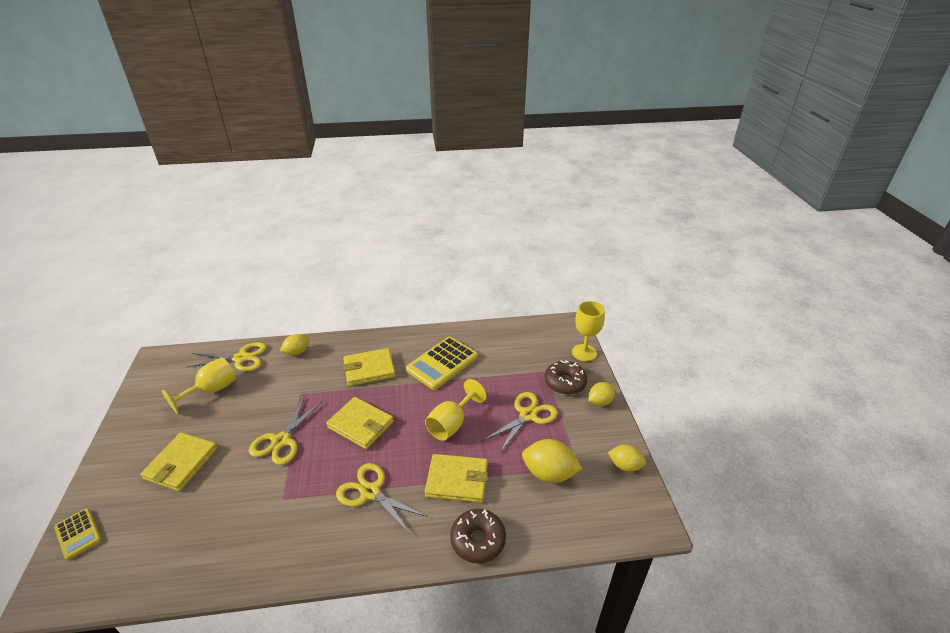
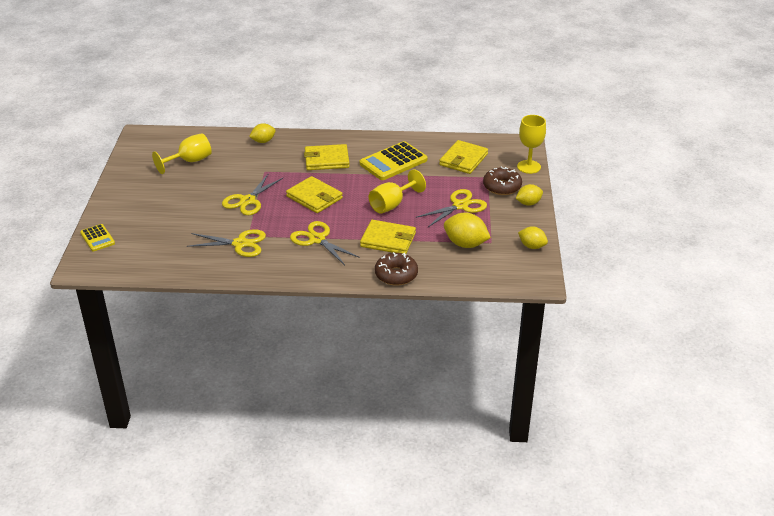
camera: 10 degrees right, 0 degrees up
yellow wallet [140,432,218,492] -> yellow wallet moved to [439,140,488,174]
yellow scissors [186,342,266,371] -> yellow scissors moved to [187,229,266,257]

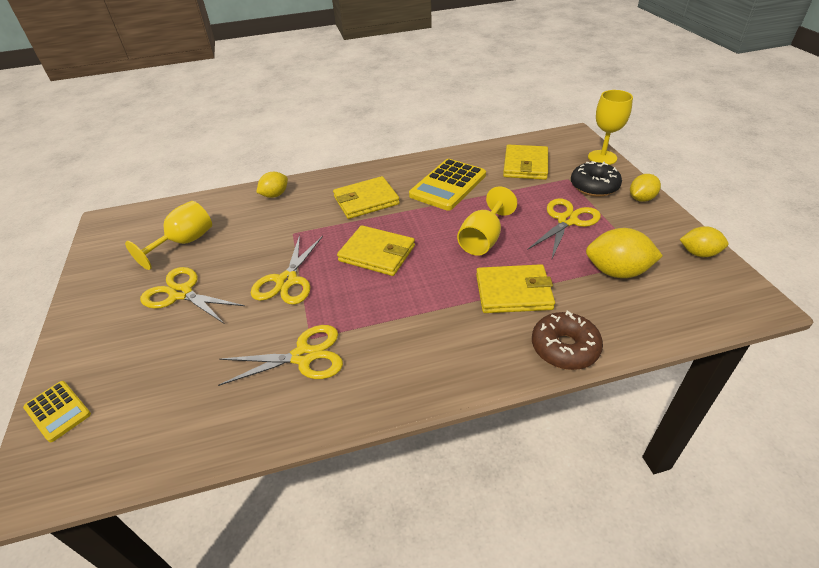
camera: 15 degrees left, 5 degrees up
yellow scissors [290,221,360,265] -> yellow scissors moved to [140,267,245,323]
brown donut [483,166,522,195] -> black donut [571,161,622,197]

